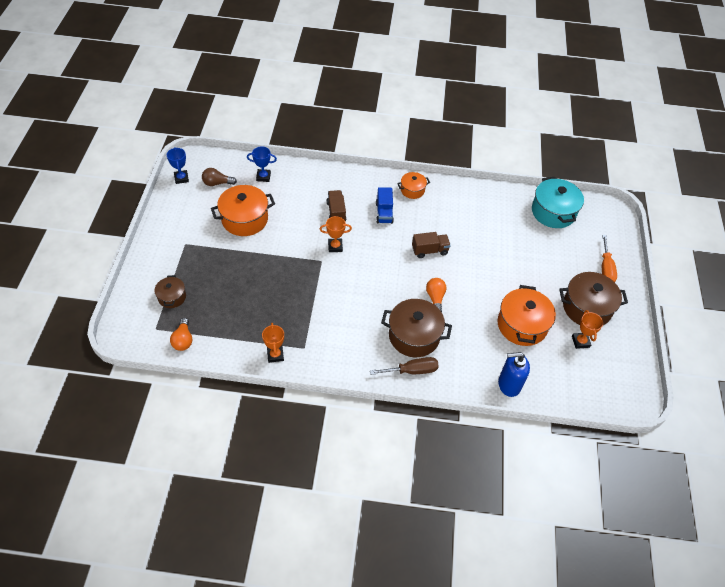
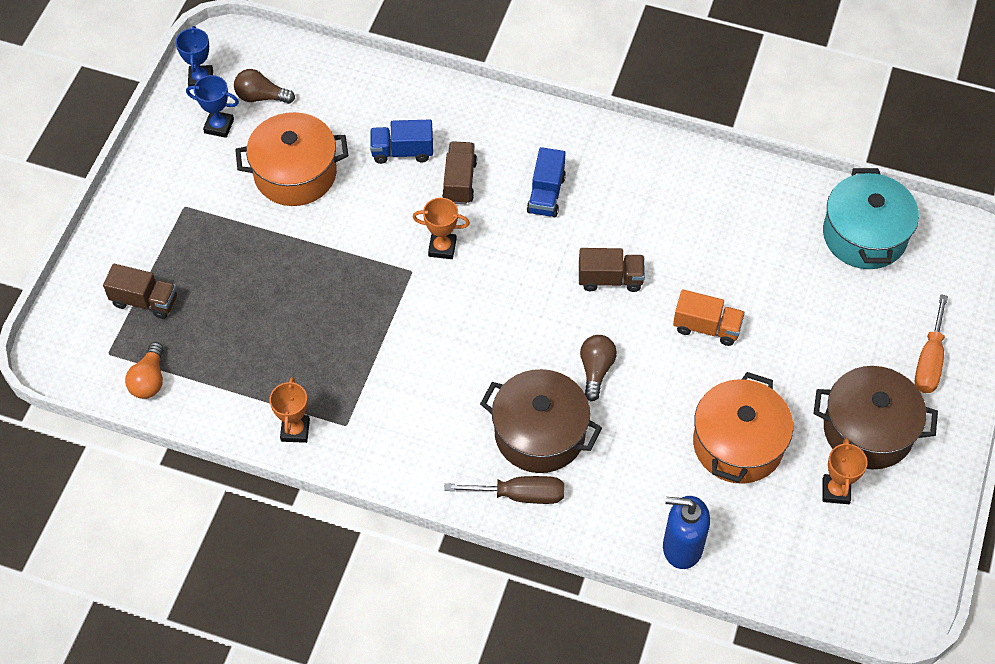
camera: 15 degrees right, 5 degrees up
brown pot [154,275,186,308] -> brown truck [103,264,177,319]
blue trophy [247,147,277,182] -> blue trophy moved to [186,75,239,138]
orange pot [397,172,430,199] -> none
orange light bulb [426,278,447,312] -> brown light bulb [580,335,617,401]
none -> blue truck [370,120,433,164]
none -> orange truck [673,289,745,346]

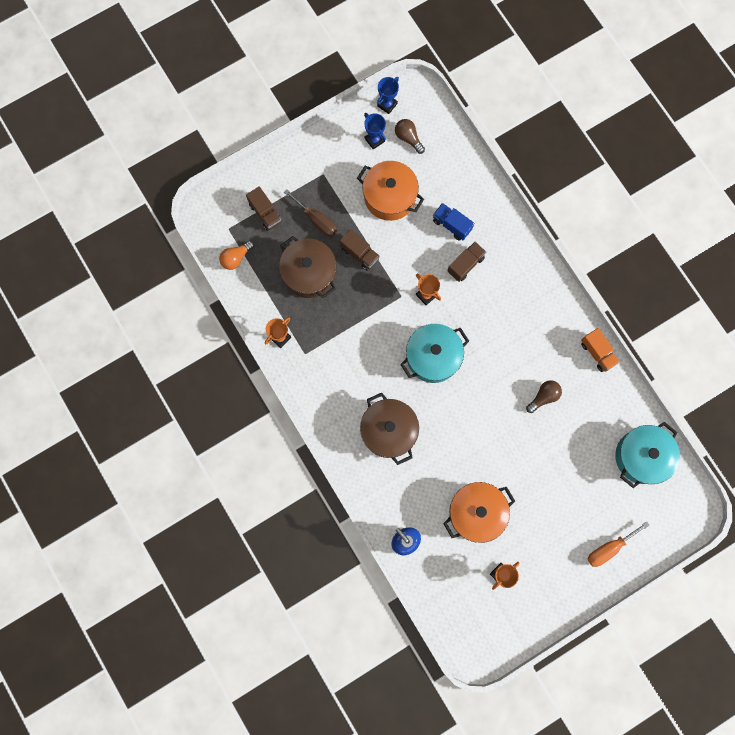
camera: 40 degrees right, 20 degrees up
brown screwdriver [444,476,564,504] -> brown screwdriver moved to [284,189,337,237]
blue truck [527,147,566,217] -> none
brown truck [579,248,645,292] -> brown truck moved to [340,229,380,271]
brown light bulb [580,335,617,401] -> brown light bulb moved to [526,380,562,413]
orange truck [673,289,745,346] -> orange truck moved to [581,328,620,372]
brown pot [813,366,938,469] -> brown pot moved to [279,236,336,299]
none -> turquoise pot [400,324,469,383]

